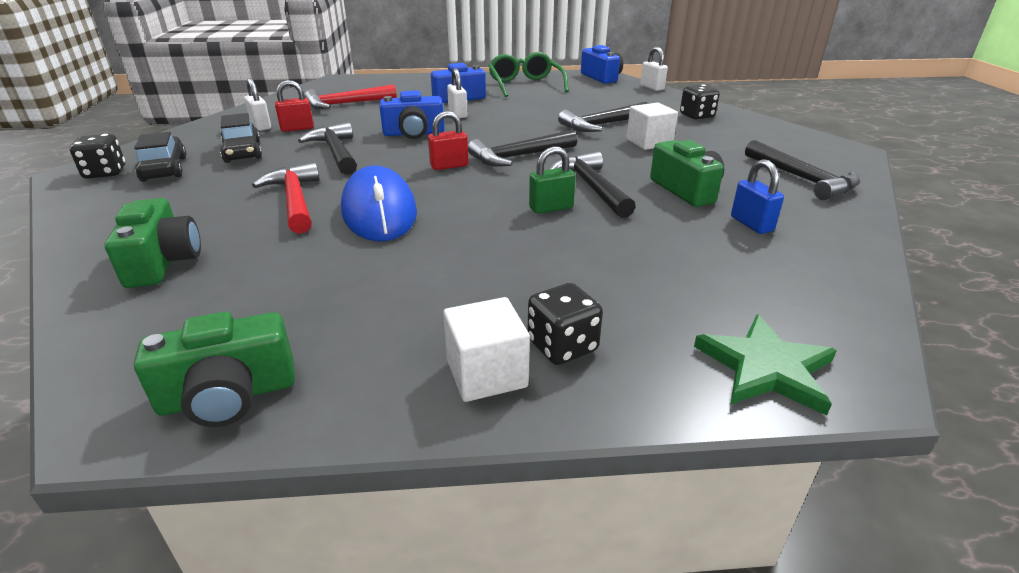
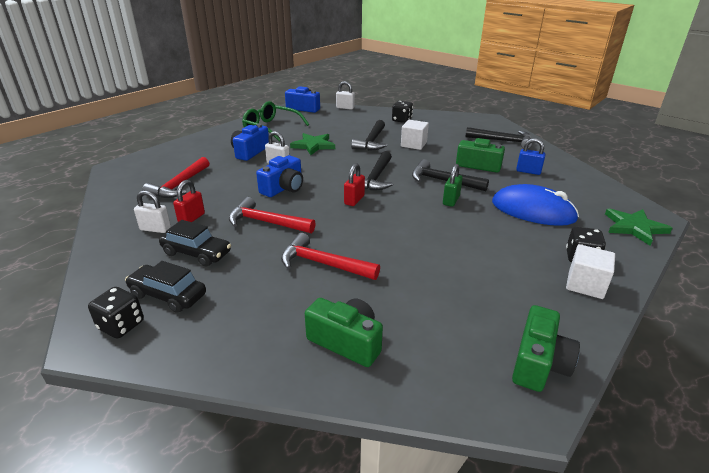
camera: 45 degrees left, 0 degrees up
black hammer [298,122,357,175] -> red hammer [229,197,316,233]
blue mouse [341,165,417,241] -> blue mouse moved to [492,184,579,226]
none -> green star [290,133,335,155]

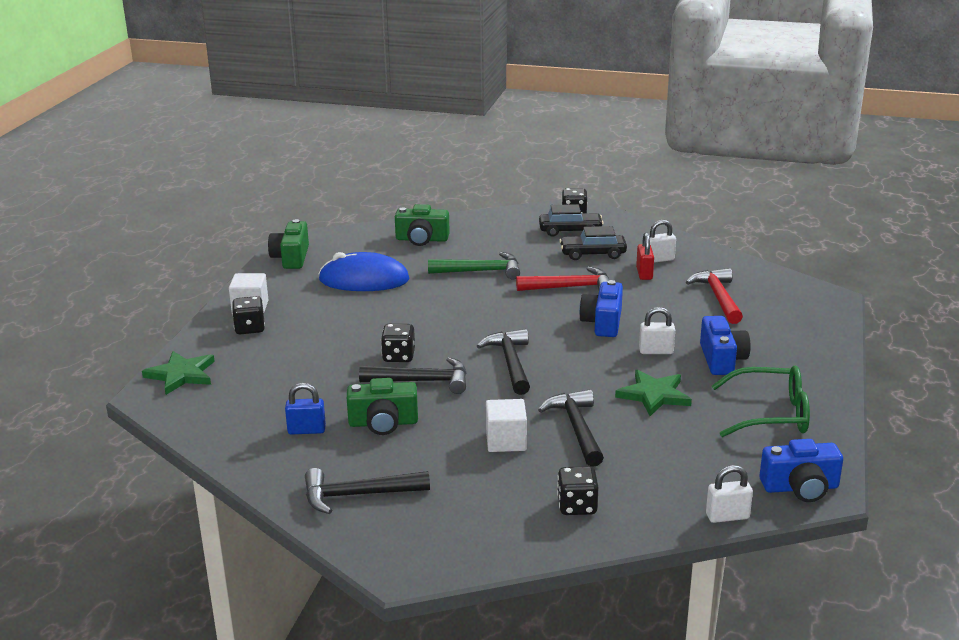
camera: 155 degrees right, 5 degrees down
red hammer [281,233,380,280] -> green hammer [428,252,520,279]
red padlock [344,163,365,206] -> none
green padlock [443,164,463,207] -> black dice [381,324,415,362]
blue mouse [492,184,579,226] -> blue mouse moved to [319,252,410,291]

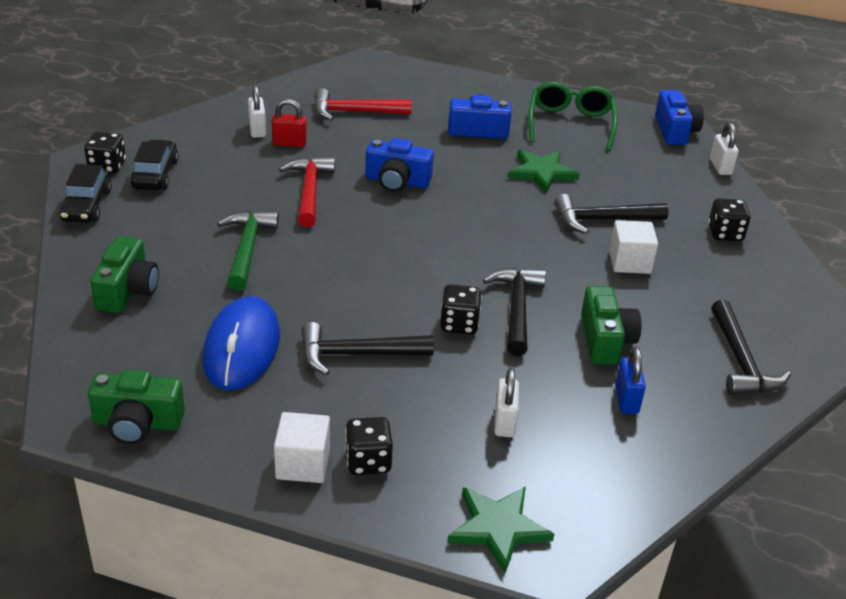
camera: 90 degrees left, 10 degrees up
black hammer [477,329,530,395] -> black hammer moved to [301,322,434,375]
black car [559,226,627,260] -> black car moved to [59,164,112,223]
white padlock [639,307,675,354] -> white padlock moved to [494,368,519,437]

